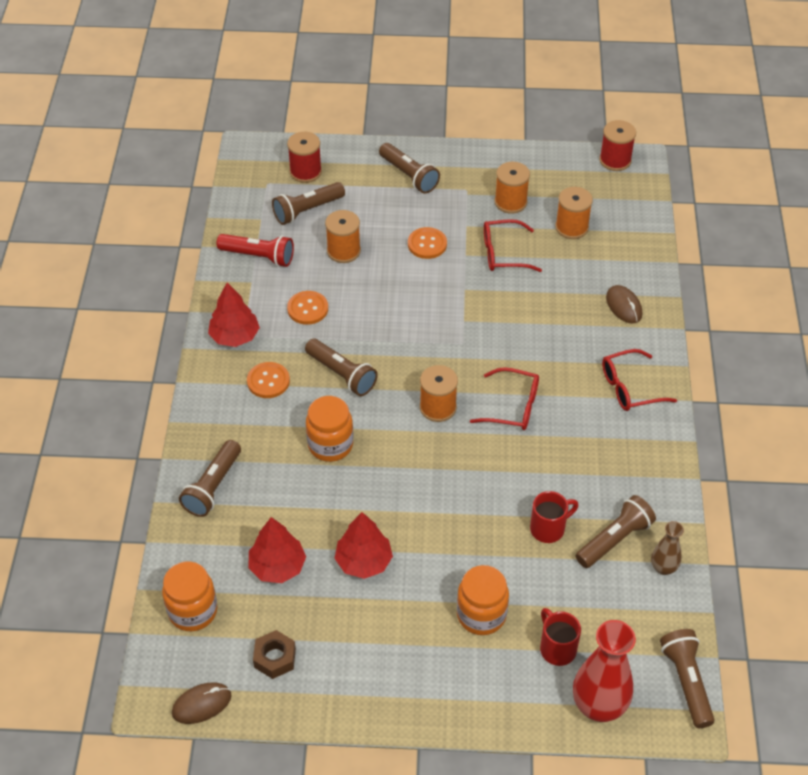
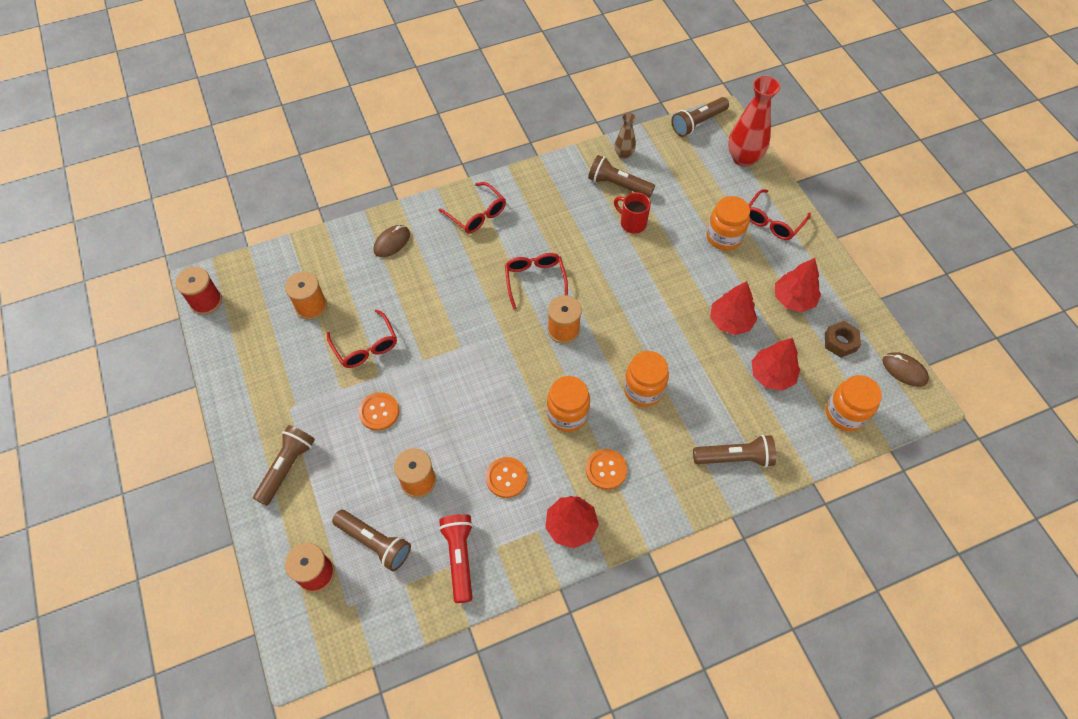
camera: 115 degrees left, 10 degrees up
brown flashlight [305,339,378,396] -> orange jar [547,376,590,432]
orange spool [495,162,530,214] -> none
red mug [540,608,581,666] -> none
none -> red glasses [749,189,811,240]
none -> red tree [775,258,821,312]

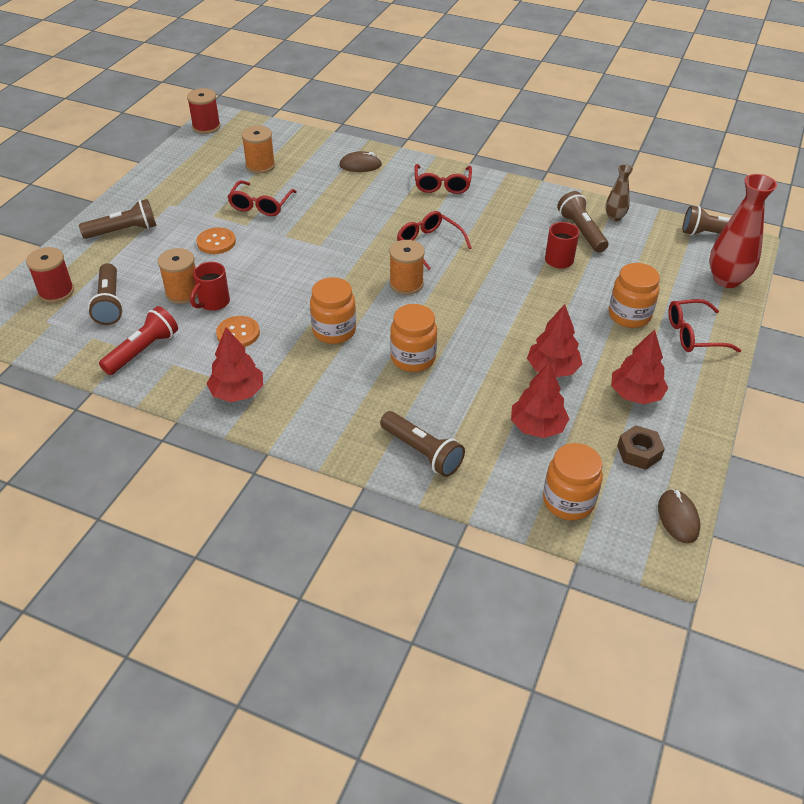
camera: 45 degrees right, 15 degrees down
red glasses [505,253,568,310] -> red glasses turned 75 degrees counterclockwise [397,211,472,270]
orange button [586,449,627,490] -> none
none -> red mug [190,262,230,311]

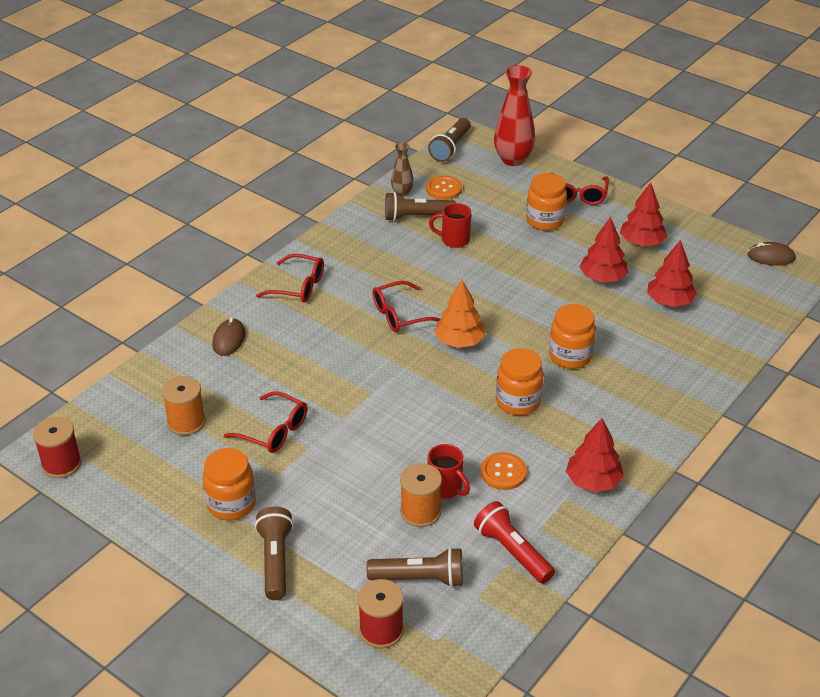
camera: 75 degrees left, 5 degrees down
orange button [196,227,236,254] -> orange button moved to [426,176,462,200]
brown flashlight [380,411,465,477] -> none
orange spool [389,240,425,295] -> orange tree [434,280,485,348]
orange jar [543,443,603,520] -> orange jar moved to [202,448,256,520]
brown nut [617,425,665,470] -> none

